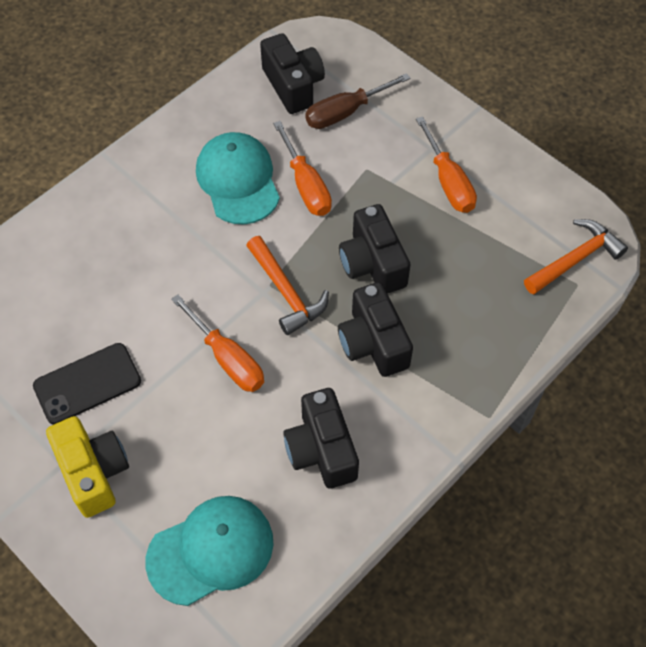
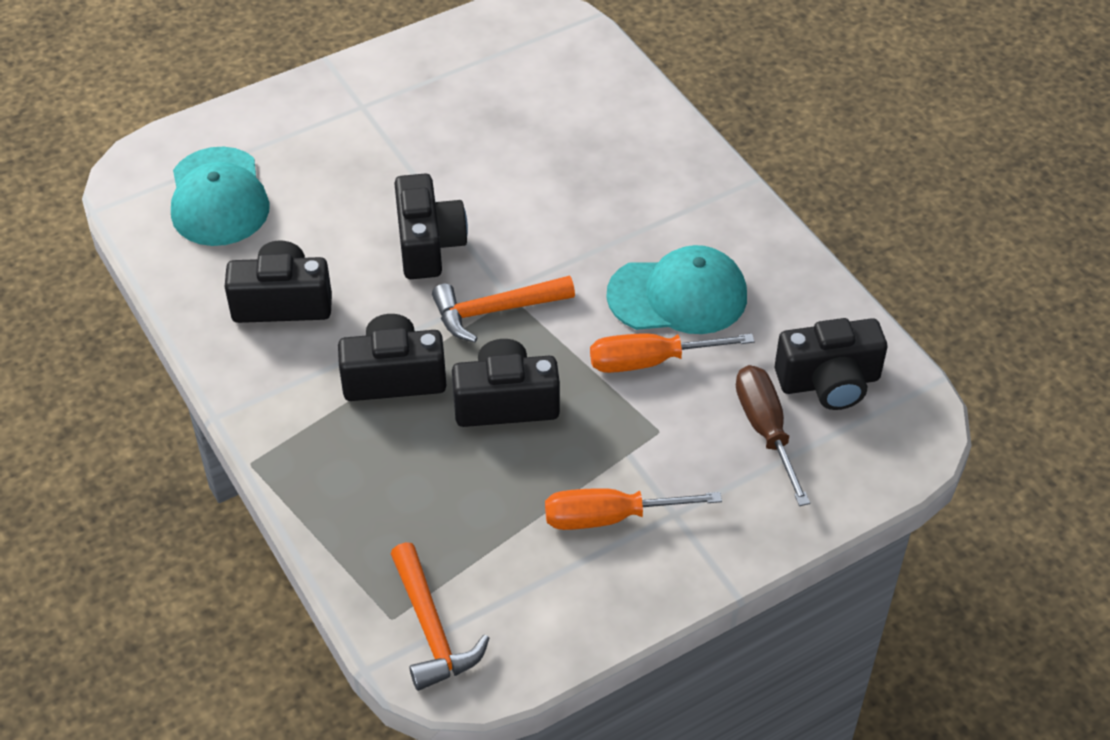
camera: 105 degrees right, 10 degrees down
black phone [33,343,141,424] -> none
yellow camera [46,416,129,518] -> none
orange screwdriver [171,294,264,392] -> black camera [394,174,468,279]

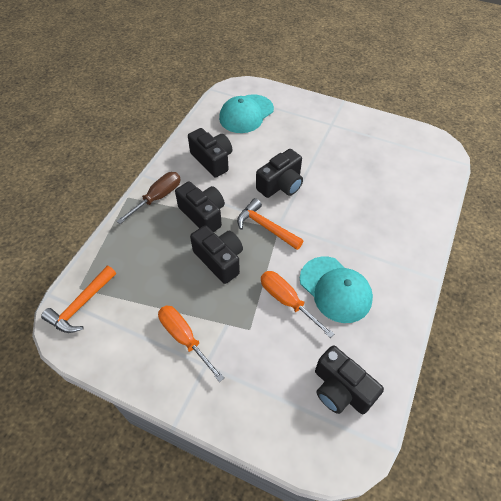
camera: 55 degrees right, 5 degrees up
brown screwdriver [736,365,810,506] -> brown screwdriver moved to [116,172,181,224]

